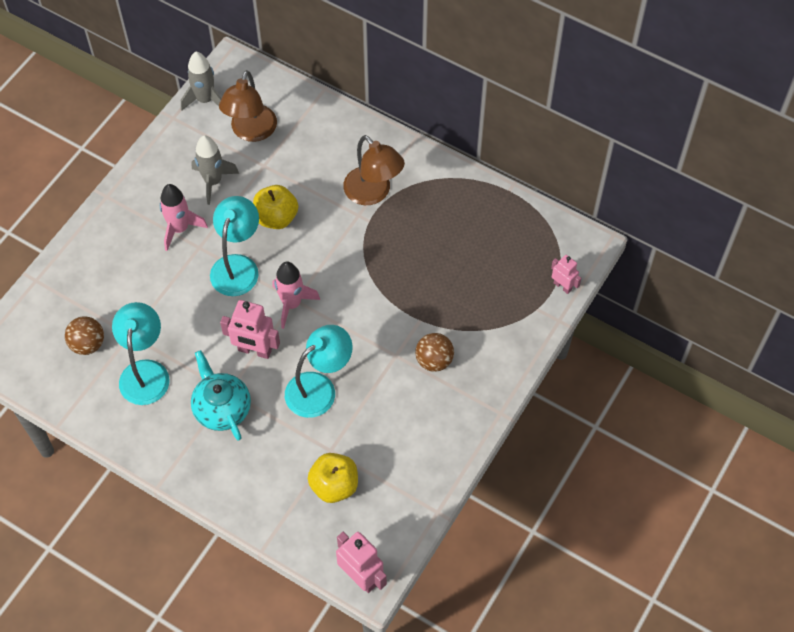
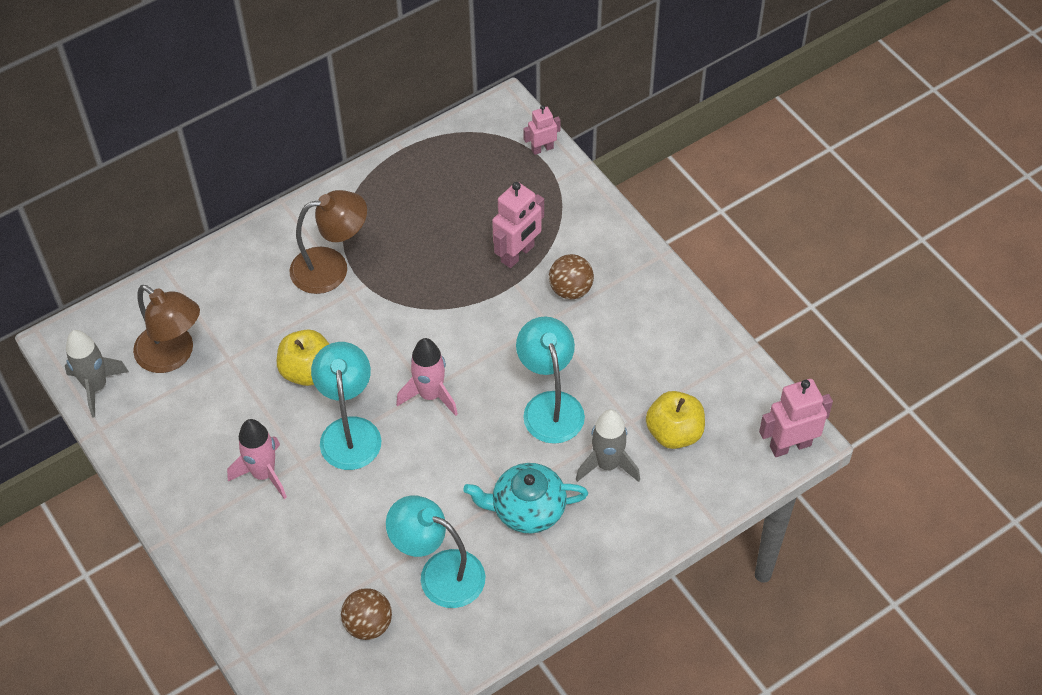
camera: 65 degrees left, 5 degrees down
grey rocket [191,135,239,205] -> grey rocket moved to [576,409,640,482]
turquoise lamp [210,196,259,296] -> turquoise lamp turned 45 degrees clockwise [311,342,381,470]
pink robot [220,300,280,359] -> pink robot moved to [492,182,544,268]

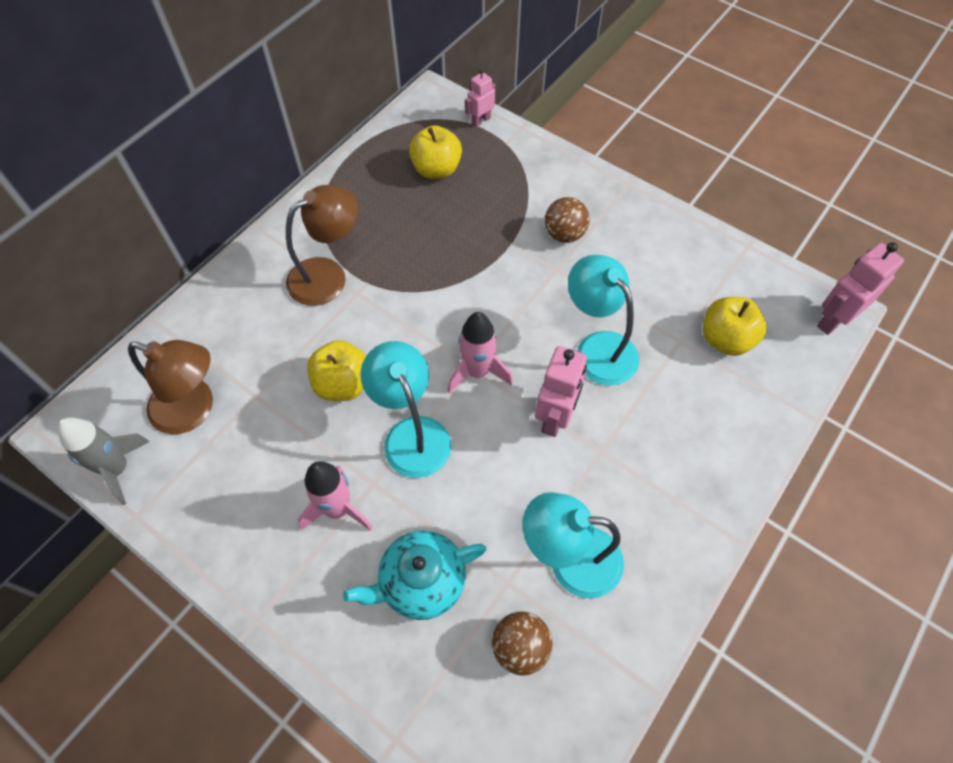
camera: 20 degrees left, 5 degrees up
turquoise teapot [463,463,588,533] -> turquoise teapot moved to [343,530,487,620]
pink robot [492,182,544,268] -> pink robot moved to [535,346,587,437]
grey rocket [576,409,640,482] -> none
none -> yellow apple [409,125,462,179]

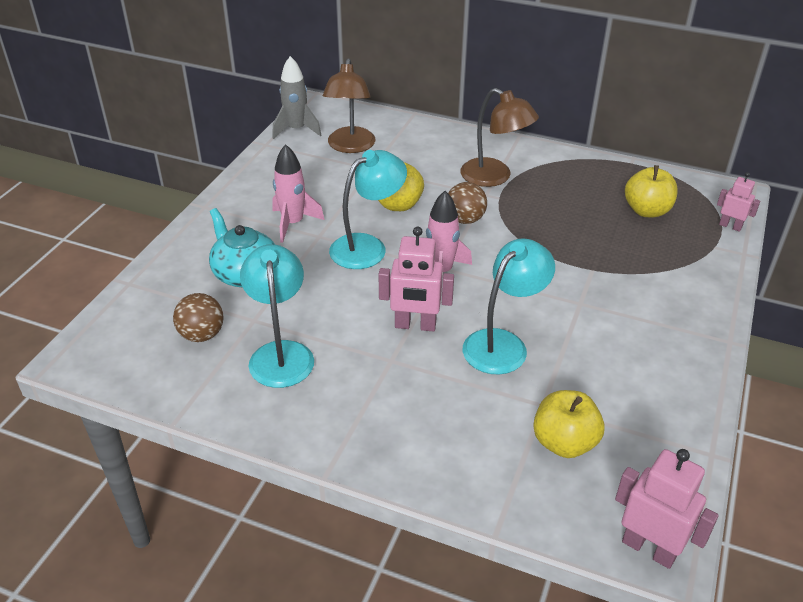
camera: 75 degrees right, 20 degrees down
brown ball [545,197,590,243] -> brown ball moved to [448,182,487,224]

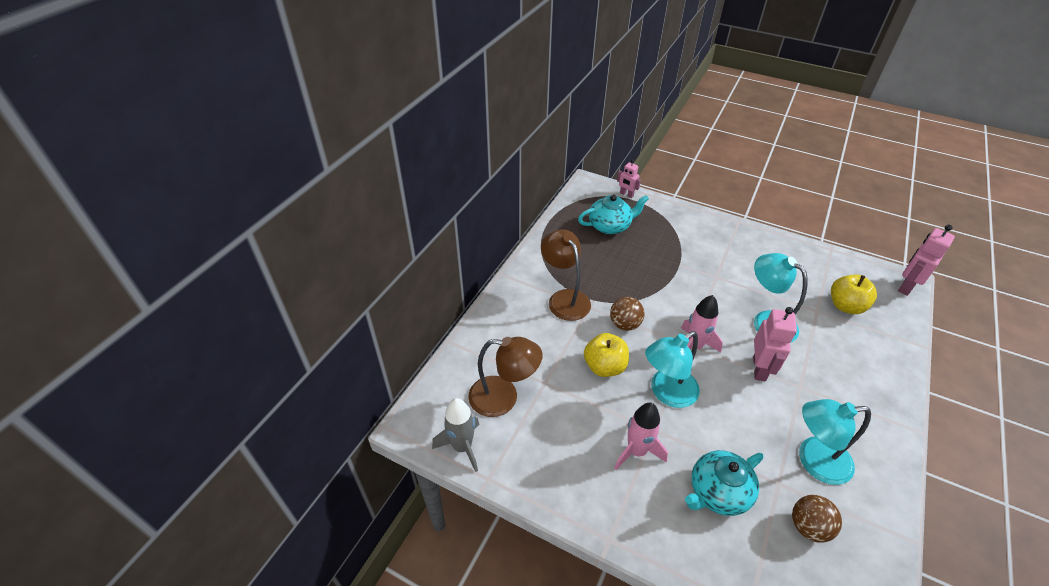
camera: 85 degrees left, 5 degrees up
turquoise lamp [329,150,407,269] -> turquoise lamp turned 90 degrees counterclockwise [645,331,700,408]
brown lamp [460,88,539,187] -> brown lamp turned 75 degrees counterclockwise [541,229,591,321]
yellow apple [625,165,678,217] -> turquoise teapot [578,194,649,234]
pink robot [717,172,760,232] -> pink robot turned 90 degrees counterclockwise [617,159,641,198]

